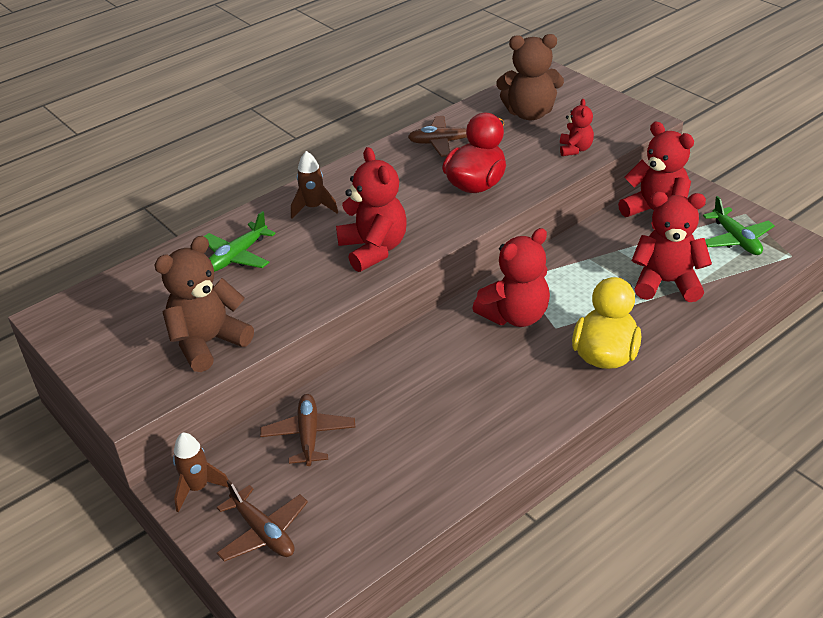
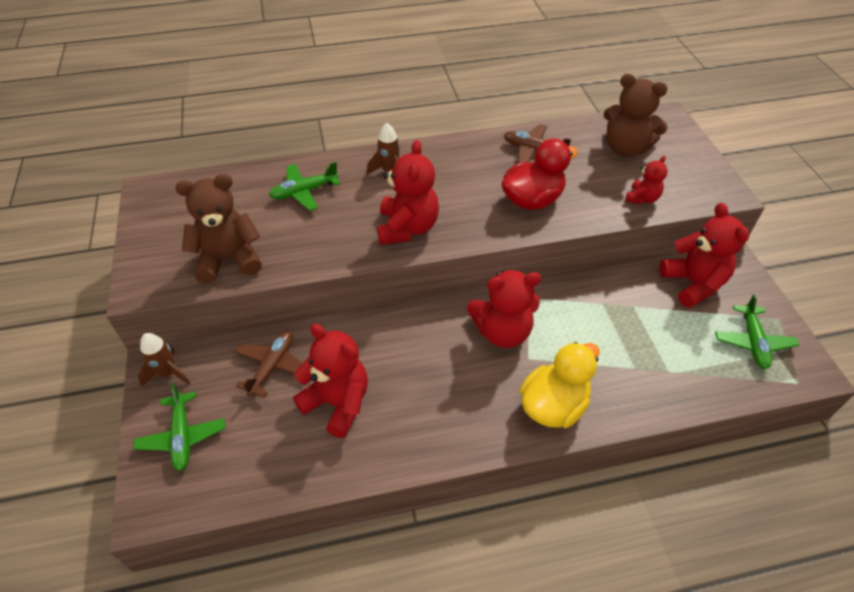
camera: 25 degrees right, 10 degrees up
brown plane [217,479,308,562] -> green plane [134,383,225,471]
red teddy bear [631,192,712,302] -> red teddy bear moved to [293,324,368,438]

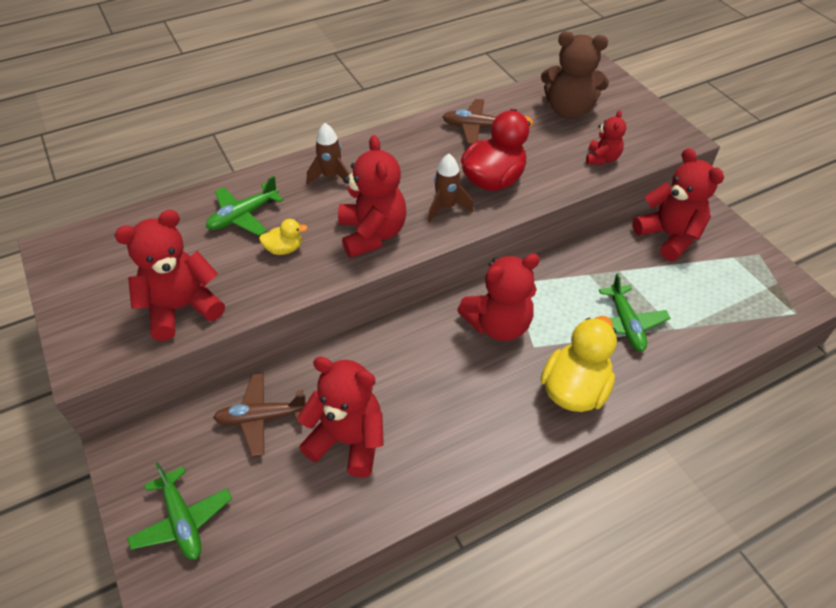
camera: 15 degrees left, 0 degrees up
brown rocket [138,333,190,387] -> brown rocket moved to [428,154,474,222]
brown teddy bear [176,174,262,284] -> red teddy bear [114,210,225,341]
brown plane [234,331,303,398] -> brown plane turned 105 degrees counterclockwise [213,373,305,456]
green plane [715,294,799,369] -> green plane moved to [599,273,670,351]
none -> yellow duck [259,219,308,255]

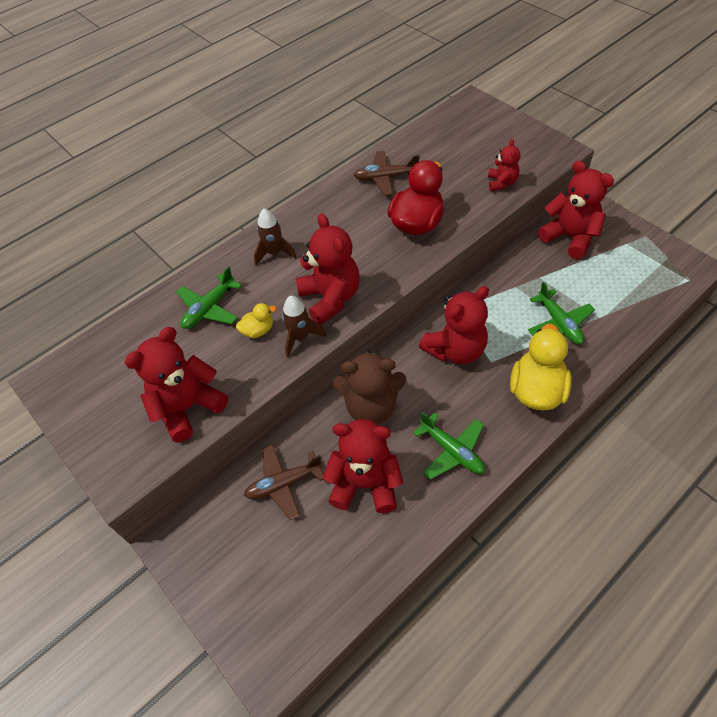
camera: 10 degrees left, 5 degrees up
green plane [127,462,232,560] -> green plane moved to [413,412,485,479]
brown rocket [428,154,474,222] -> brown rocket moved to [282,296,327,358]
brown teddy bear [541,31,609,119] -> brown teddy bear moved to [333,350,406,424]

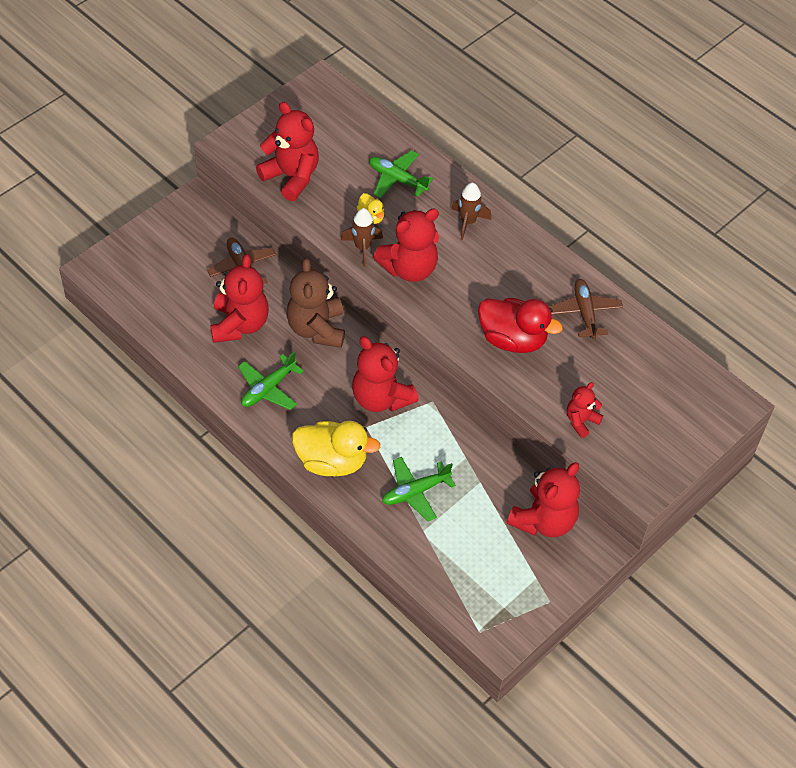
camera: 80 degrees right, 0 degrees up
red teddy bear [488,139,520,191] -> red teddy bear turned 135 degrees clockwise [567,382,603,438]

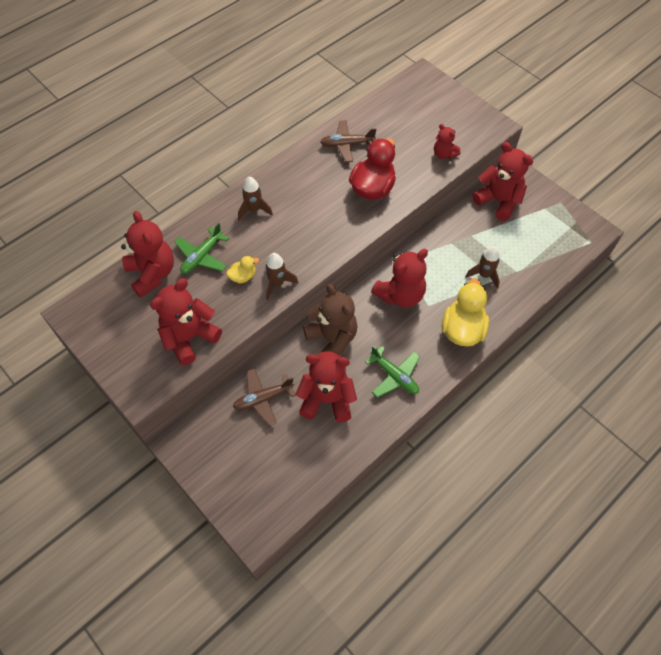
camera: 85 degrees left, 5 degrees up
brown teddy bear [286,258,345,348] -> brown teddy bear turned 120 degrees counterclockwise [303,284,357,355]
red teddy bear [373,208,439,282] -> red teddy bear moved to [121,211,174,298]
green plane [382,457,456,521] -> brown rocket [465,246,500,289]

